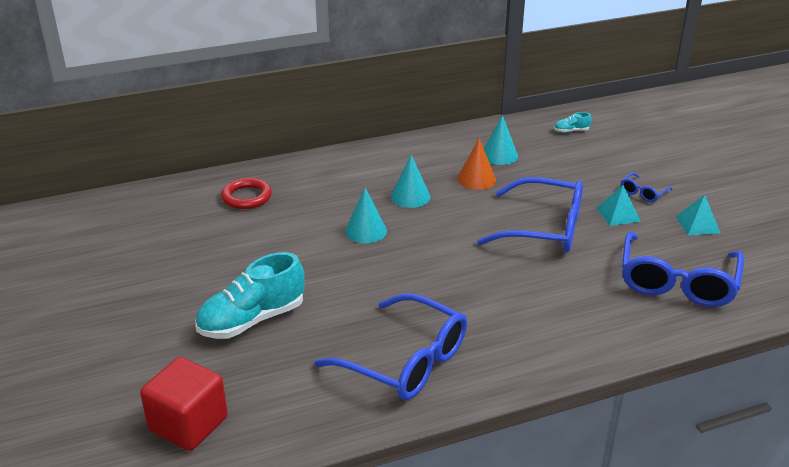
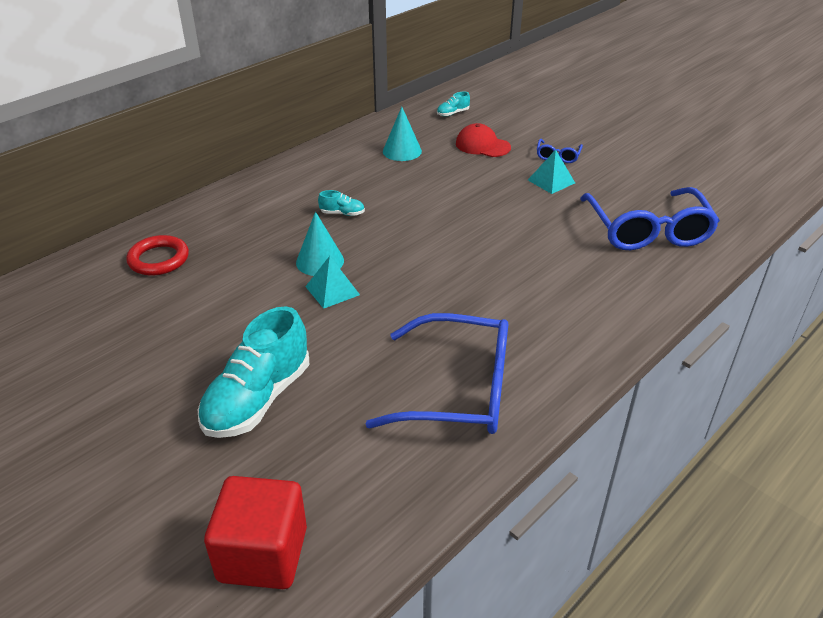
camera: 25 degrees left, 5 degrees up
turquoise cone [391,155,430,208] -> turquoise shoe [318,190,365,216]
orange cone [457,138,496,190] -> none
blue glasses [477,177,583,252] -> none
turquoise pyramid [676,195,721,236] -> turquoise pyramid moved to [305,256,360,309]
none -> red cap [456,123,511,157]

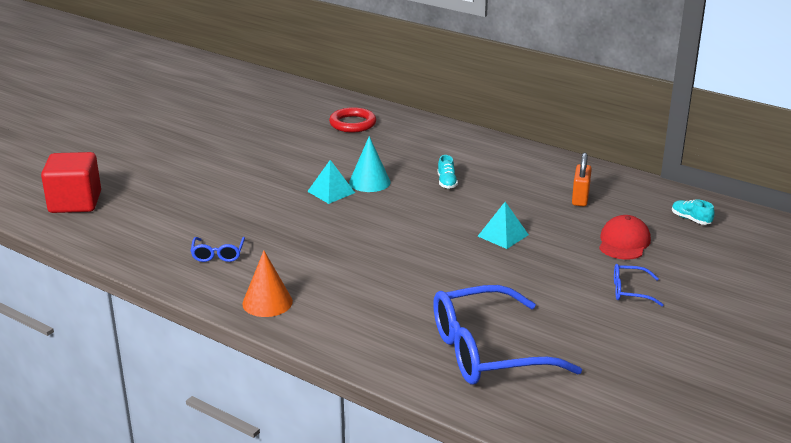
camera: 80 degrees right, 10 degrees down
turquoise shoe [198,306,309,438] -> none
blue glasses [365,313,508,434] -> blue glasses [191,237,245,262], size x0.44
turquoise cone [383,107,422,161] -> orange padlock [572,152,592,206]
turquoise pyramid [528,150,575,194] -> turquoise pyramid moved to [478,202,529,249]
none -> orange cone [242,251,293,317]

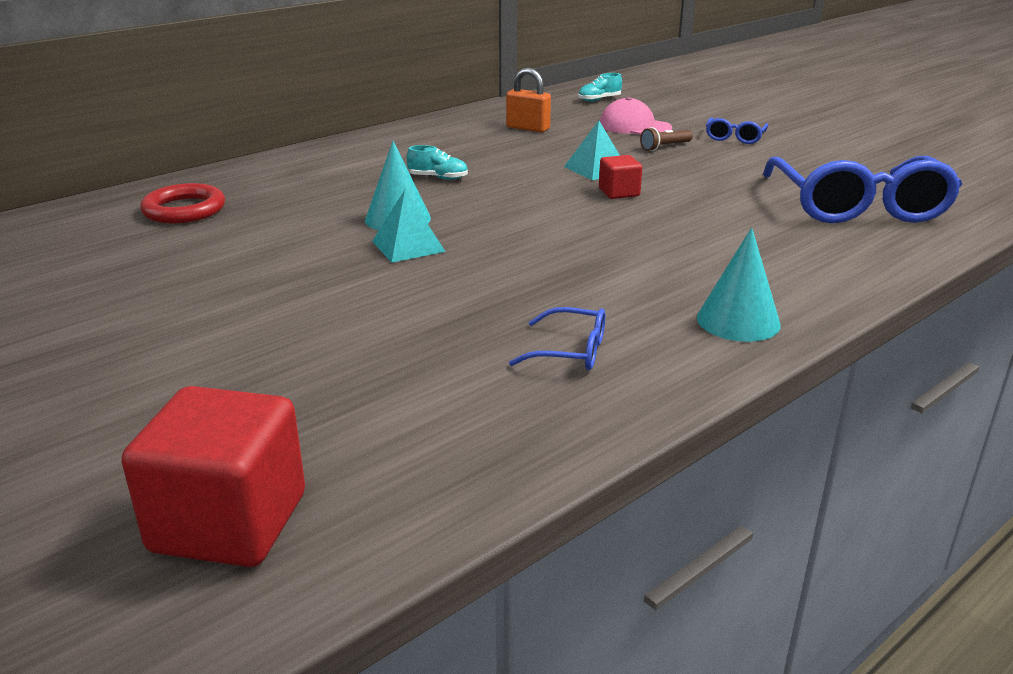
camera: 75 degrees left, 0 degrees up
orange cone [242,251,293,317] -> turquoise cone [697,228,780,342]
red cap [599,215,651,260] -> pink cap [600,97,672,135]
none -> red cube [599,155,642,199]
none -> brown flashlight [640,127,693,151]

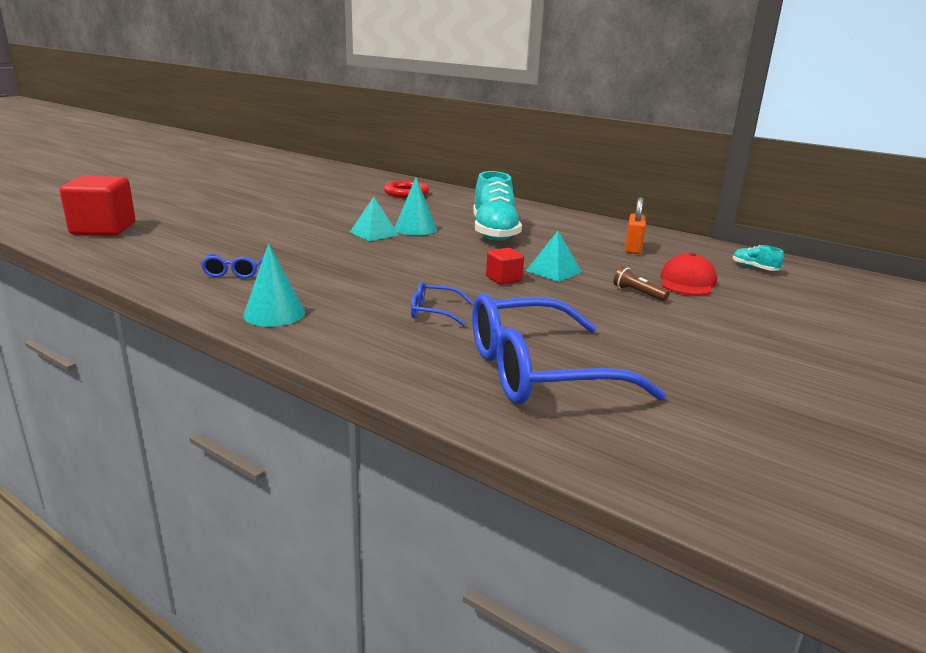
camera: 75 degrees right, 5 degrees down
turquoise shoe [407,145,468,180] -> turquoise shoe [473,171,522,241], size x2.35
pink cap [600,97,672,135] -> red cap [660,253,717,295]
blue glasses [706,117,768,144] -> blue glasses moved to [411,281,472,326]

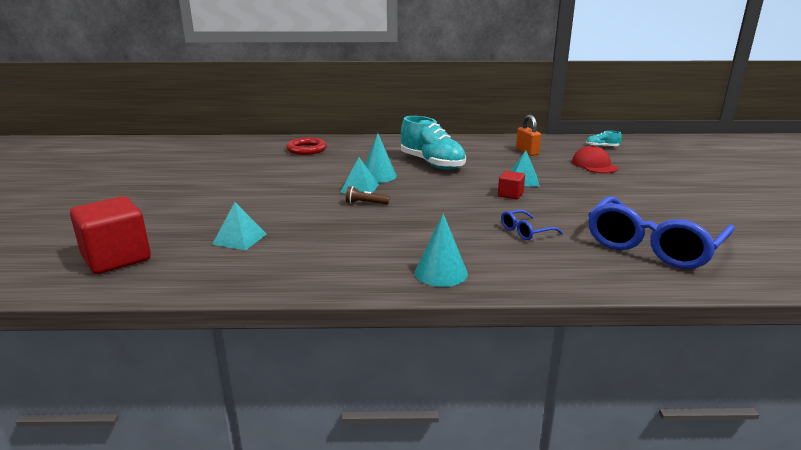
camera: 35 degrees left, 0 degrees up
blue glasses [201,254,263,278] -> none
brown flashlight [613,266,670,301] -> brown flashlight moved to [346,186,390,204]
none -> turquoise pyramid [212,202,267,251]

